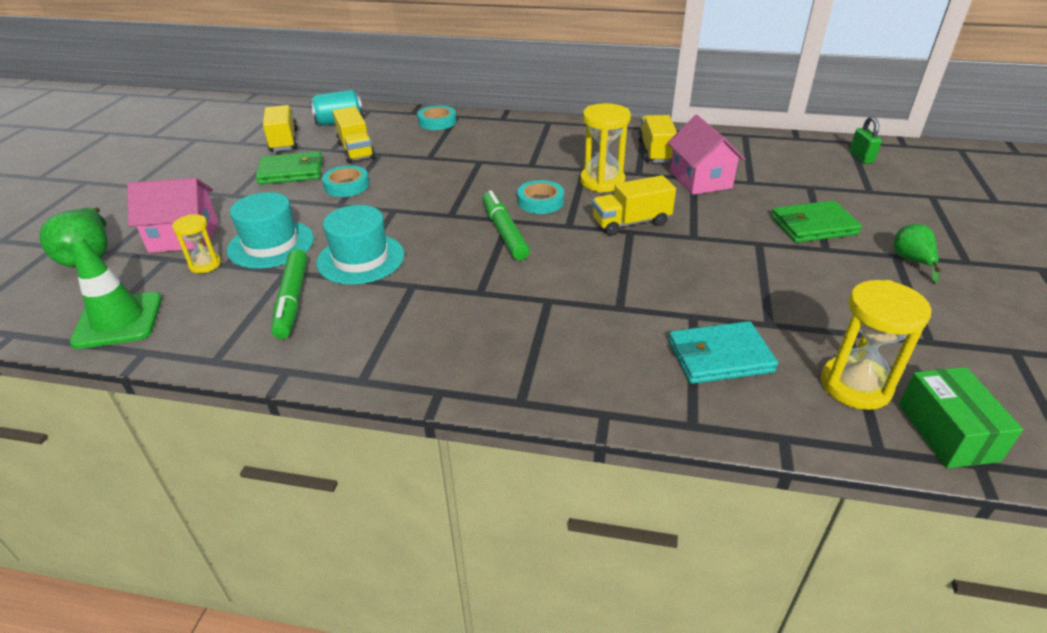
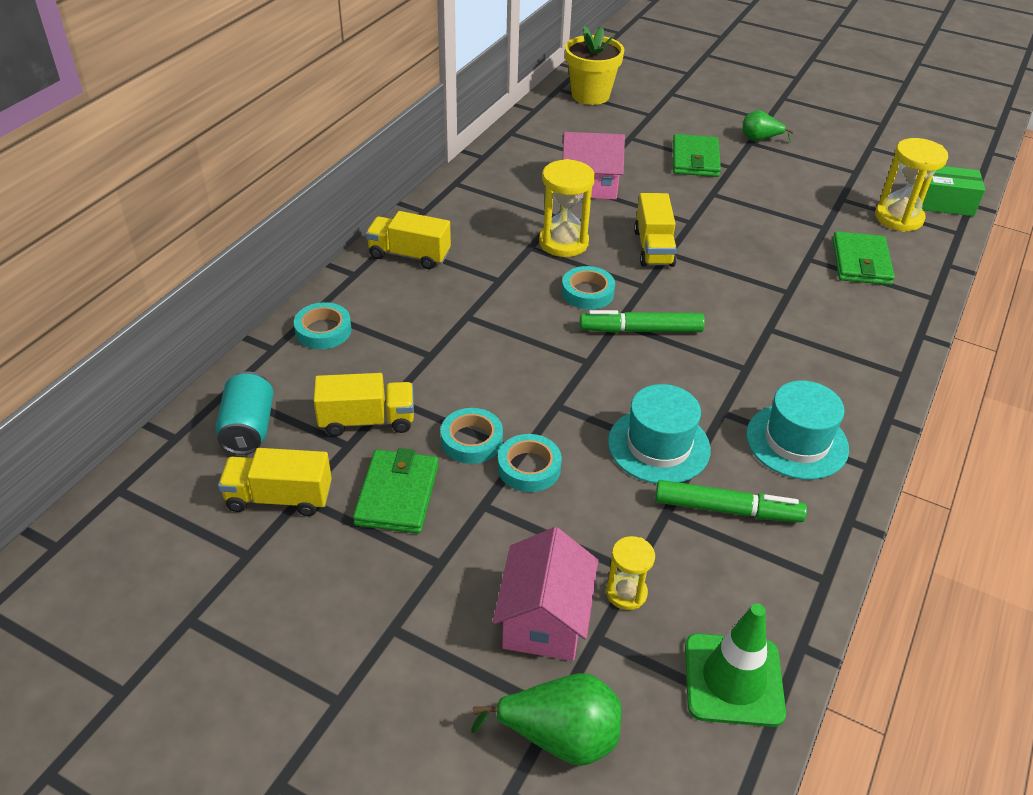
camera: 75 degrees left, 5 degrees up
turquoise hat [227,192,314,269] -> turquoise hat moved to [746,381,849,480]
yellow truck [638,115,677,163] -> yellow truck moved to [366,211,451,269]
turquoise wallet [668,321,778,384] -> green wallet [832,231,895,285]
green padlock [850,116,882,164] -> yellow flower pot [565,26,624,105]
none -> turquoise tape [498,434,562,492]

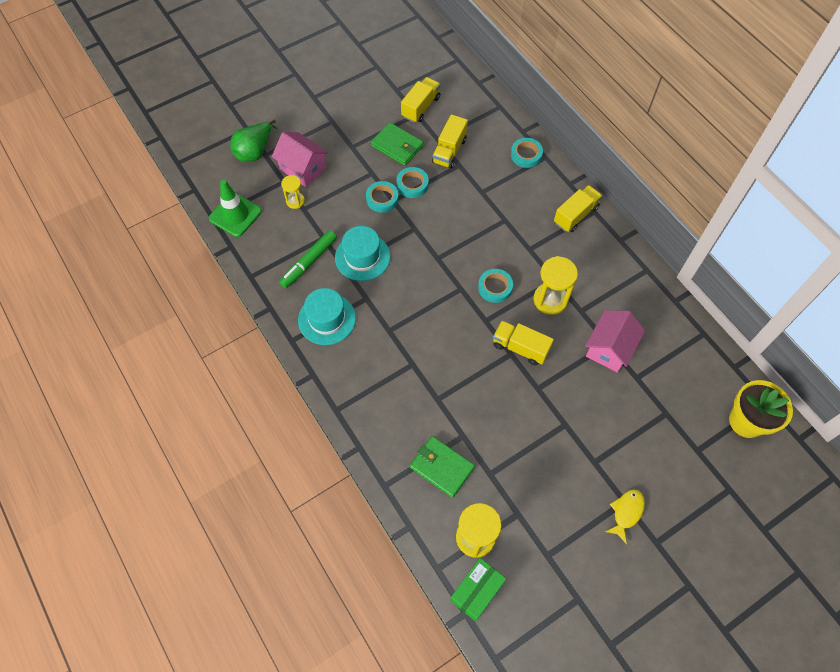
camera: 120 degrees right, 20 degrees up
turquoise can [215,372,274,455] -> none
green marker [580,310,705,333] -> none
green wallet [673,134,721,177] -> none
green pear [742,110,794,143] -> yellow fish [605,489,645,544]

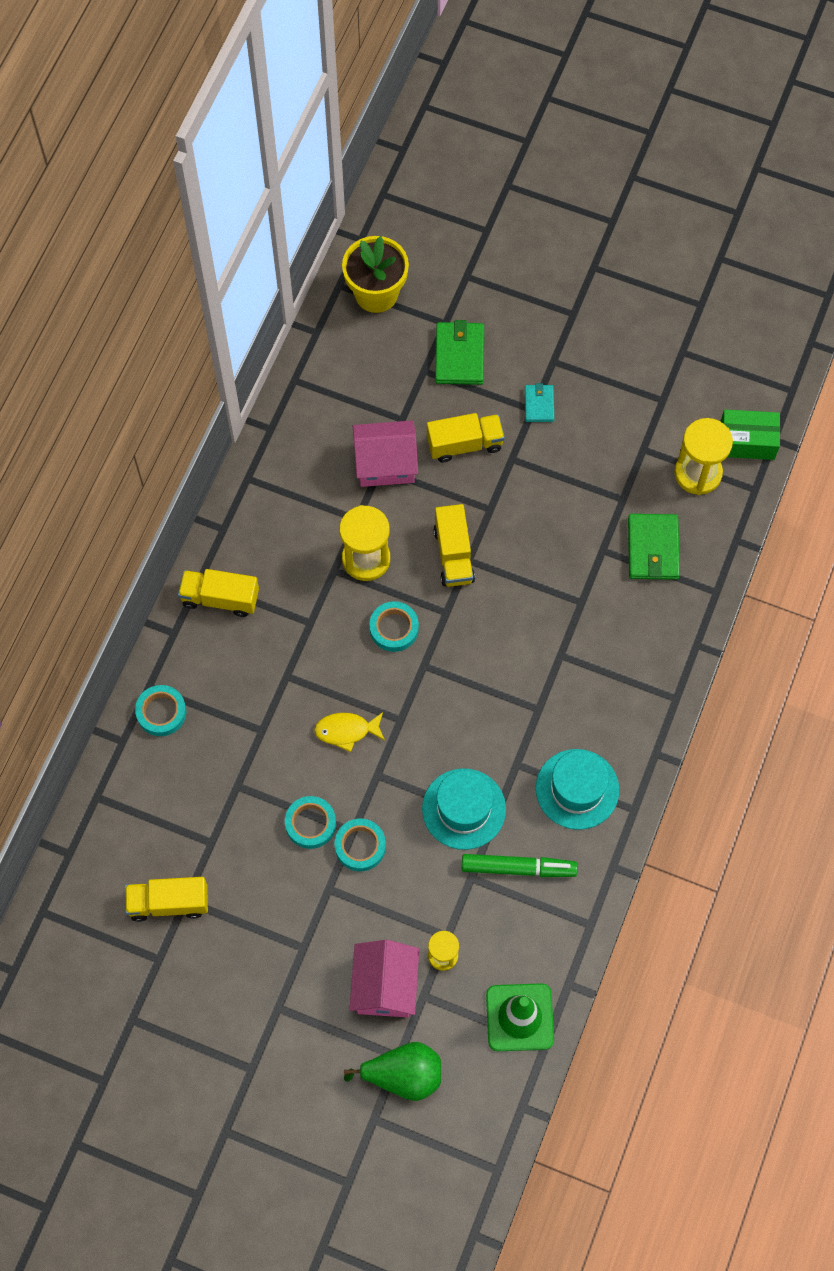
camera: 125 degrees left, 5 degrees up
green wallet [371,122,424,166] -> green wallet moved to [435,320,484,385]
yellow truck [432,114,468,169] -> yellow truck moved to [427,413,505,463]
yellow fish [605,489,645,544] -> yellow fish moved to [314,712,385,752]
none -> turquoise wallet [525,383,554,422]

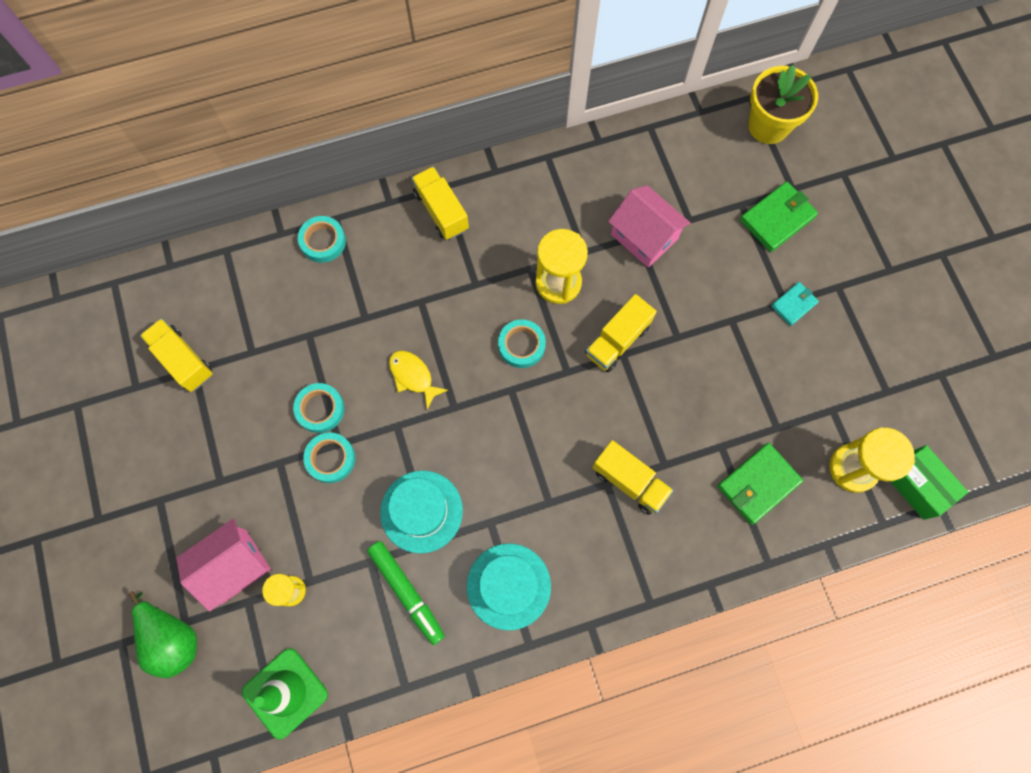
camera: 50 degrees right, 5 degrees up
yellow truck [427,413,505,463] -> yellow truck moved to [592,440,673,515]

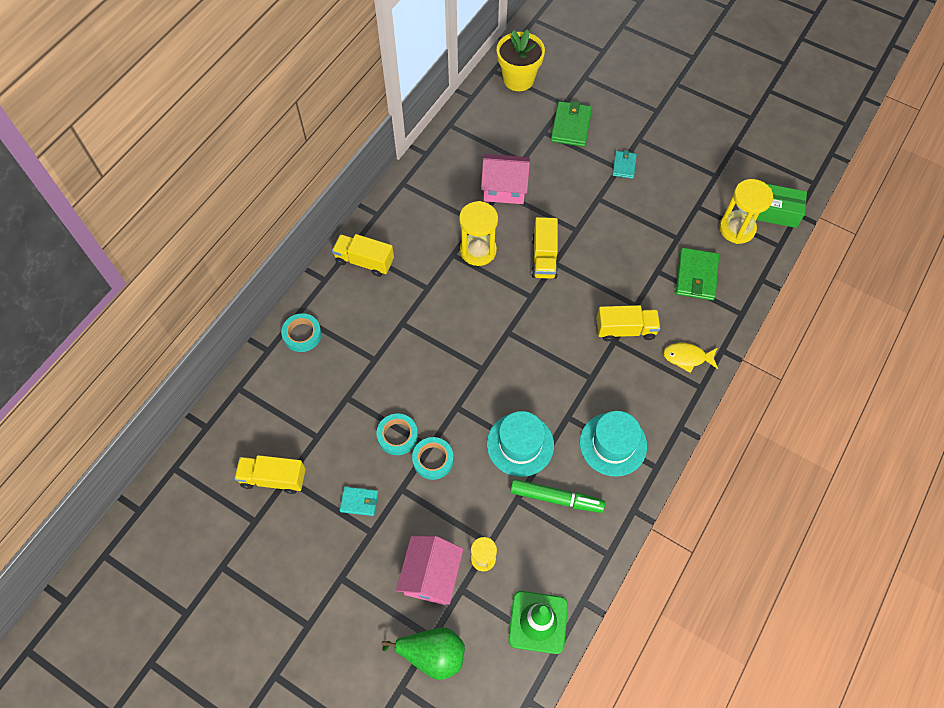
camera: 40 degrees left, 10 degrees down
yellow fish [389,351,448,409] -> yellow fish moved to [663,343,718,373]
turquoise tape [498,319,546,368] -> none
none -> turquoise wallet [340,487,378,516]

